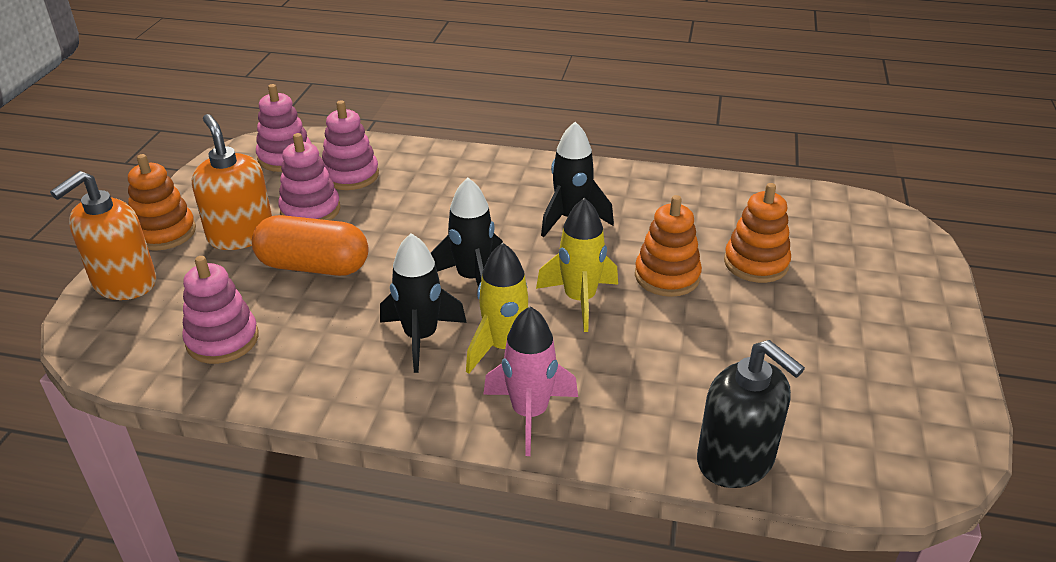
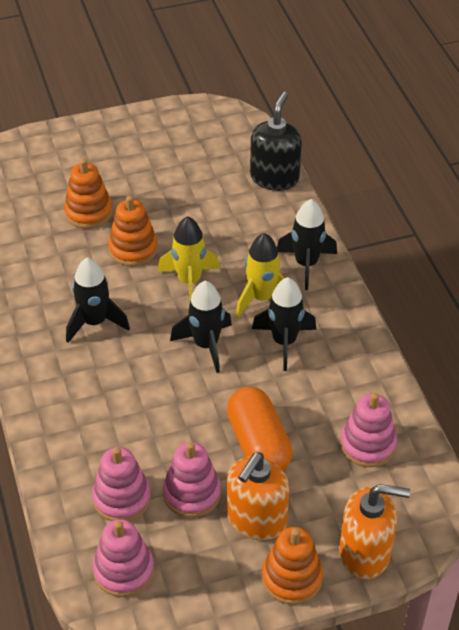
camera: 120 degrees left, 10 degrees up
pink rocket [483,306,578,456] -> black rocket [277,199,337,290]

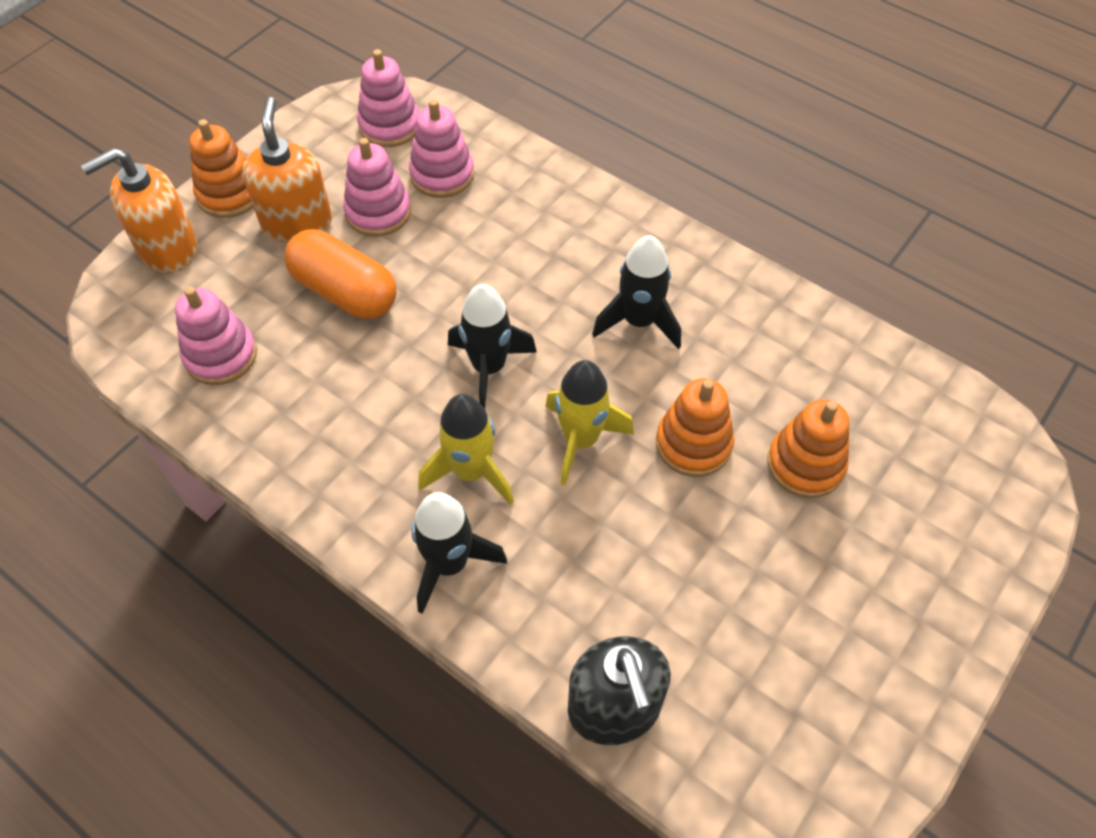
camera: 145 degrees right, 10 degrees up
black rocket [252,277,316,371] -> none

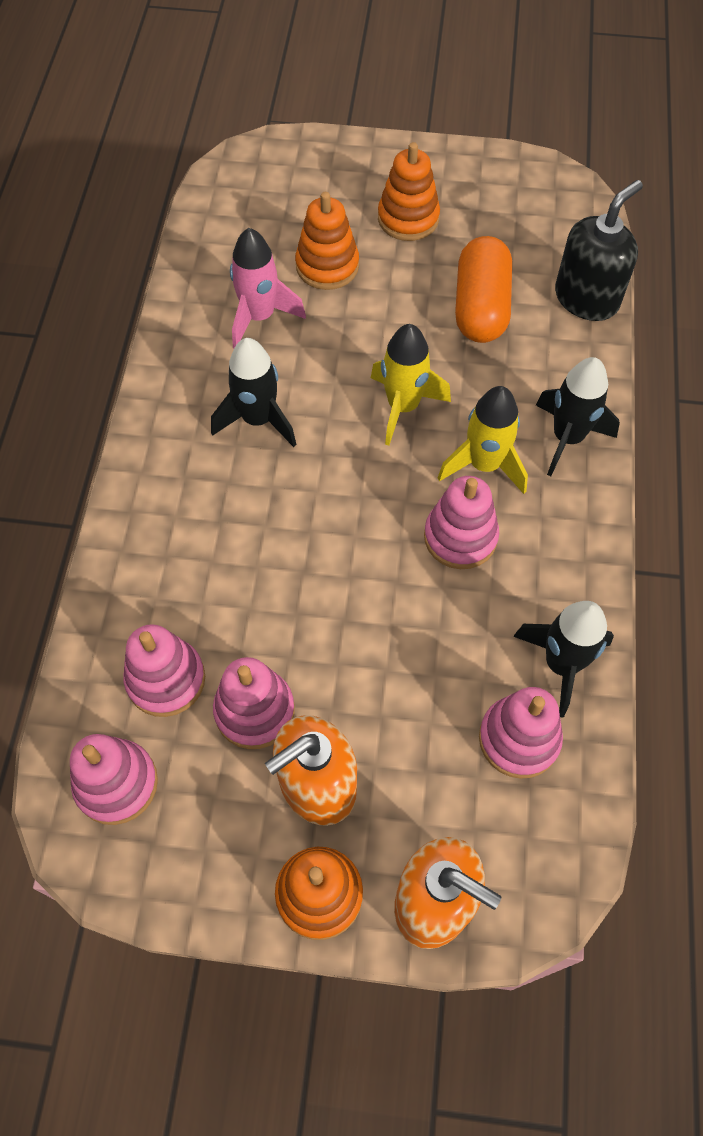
camera: 120 degrees left, 5 degrees up
orange capsule [285,229,397,319] -> orange capsule moved to [455,236,512,343]
black rocket [448,284,537,409] -> black rocket moved to [513,601,614,718]
orange stacking toy [656,379,734,477] -> orange stacking toy moved to [378,142,440,241]
none -> pink rocket [230,228,306,348]
none -> pink stacking toy [424,476,499,569]

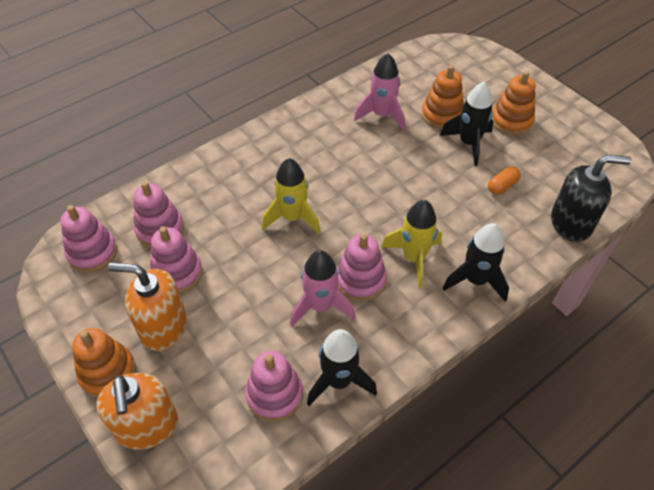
camera: 45 degrees right, 10 degrees down
black rocket [211,338,297,447] -> black rocket moved to [440,82,494,166]
yellow rocket [371,324,451,446] -> yellow rocket moved to [262,158,321,234]
orange capsule [455,236,512,343] -> orange capsule [488,166,521,194], size x0.47
none -> pink rocket [290,250,355,326]

